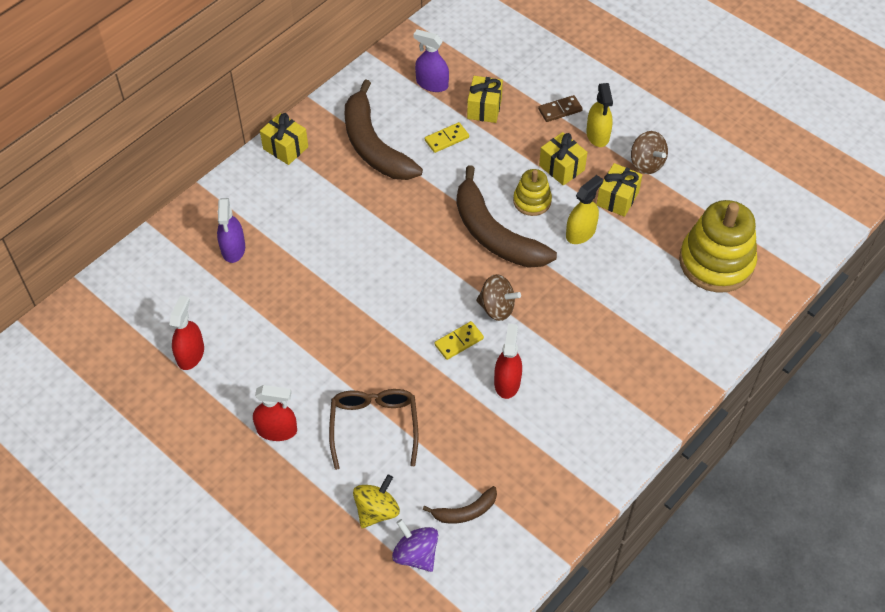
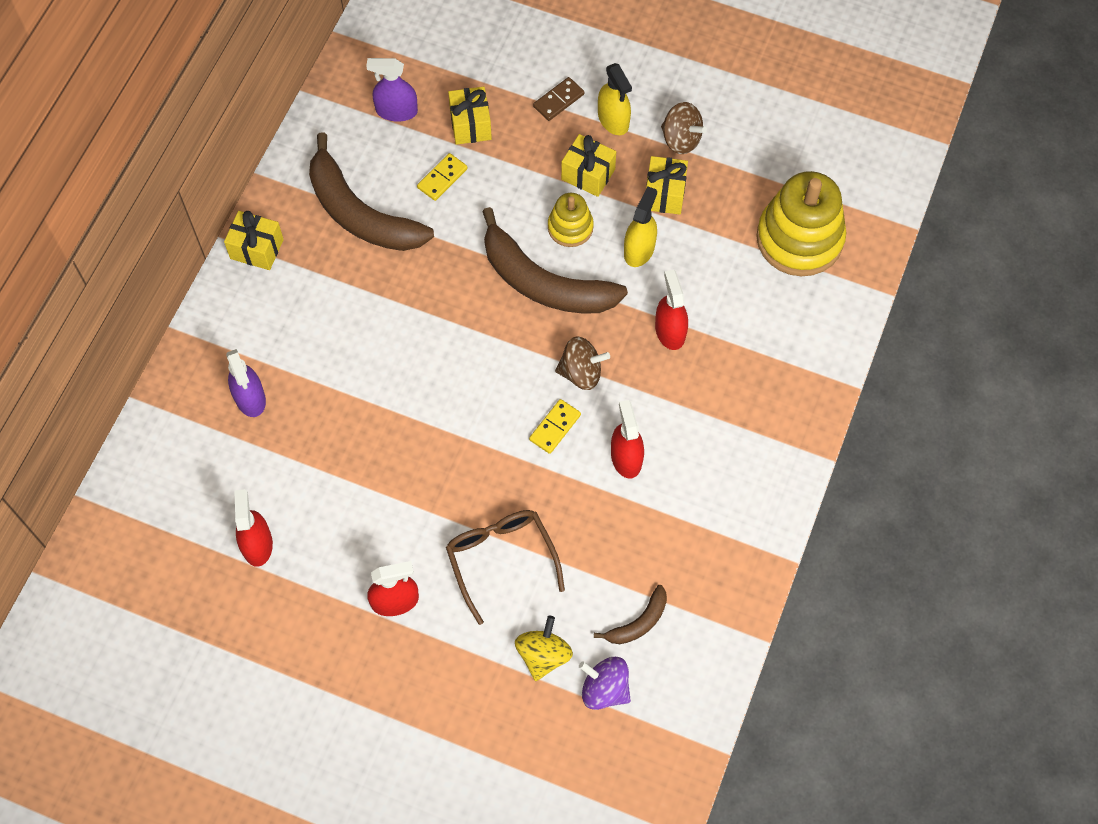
camera: 20 degrees left, 10 degrees up
none -> red spray bottle [655,270,688,350]

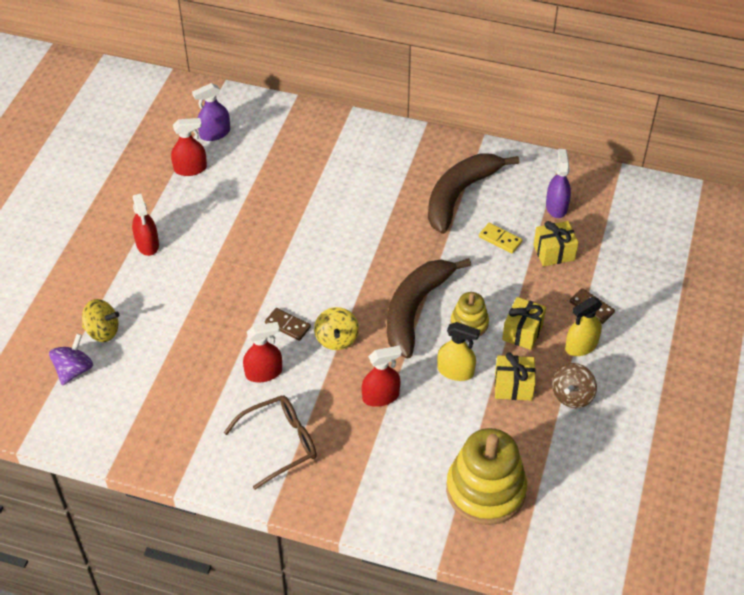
camera: 85 degrees right, 15 degrees down
yellow gift [224,211,284,270] -> none
purple spray bottle [226,349,266,417] -> purple spray bottle moved to [192,83,230,141]
brown glasses [446,510,565,625] -> brown glasses moved to [224,395,317,490]
yellow domino [529,399,581,454] -> brown domino [265,308,311,341]
brown spinning top [555,336,610,390] -> yellow spinning top [314,307,359,350]
brown banana [594,585,667,644] -> none

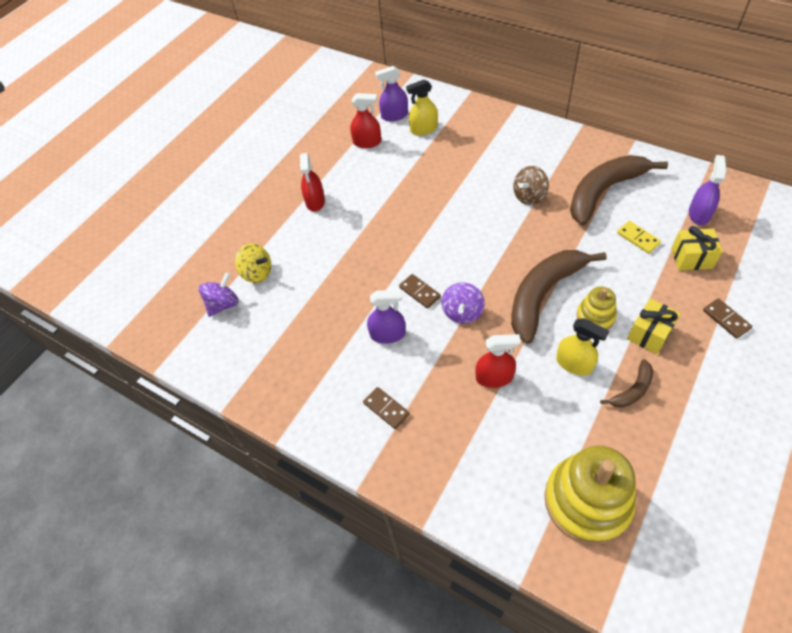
camera: 20 degrees right, 5 degrees up
brown glasses [224,395,317,490] -> brown domino [363,387,410,429]
red spray bottle [243,322,282,382] -> purple spray bottle [367,290,406,344]
yellow spinning top [314,307,359,350] -> purple spinning top [442,283,485,323]
yellow gift [495,352,536,401] -> brown banana [600,359,653,407]
brown spinning top [552,363,597,408] -> brown spinning top moved to [513,166,549,205]
yellow spray bottle [565,297,602,356] -> yellow spray bottle moved to [406,79,438,136]

